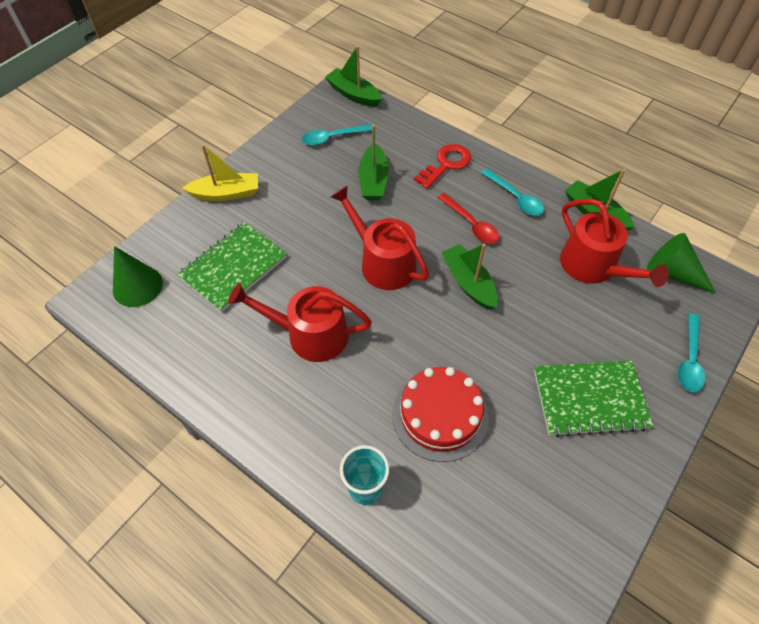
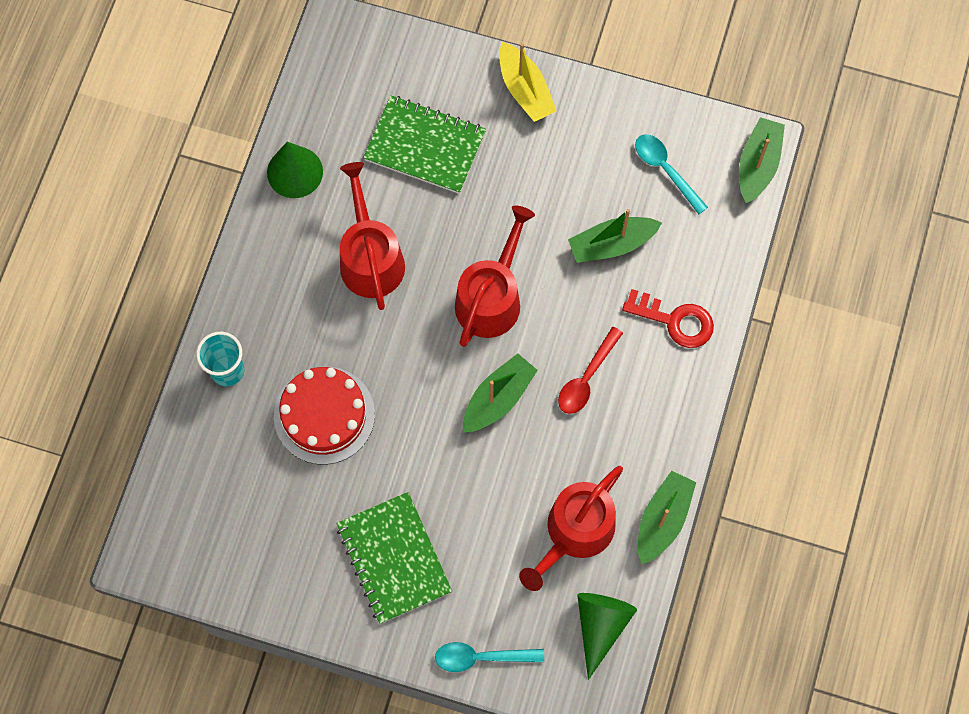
camera: 70 degrees right, 15 degrees up
green cone [113,246,163,307] -> green cone moved to [267,142,323,198]
turquoise spoon [481,168,544,216] -> none

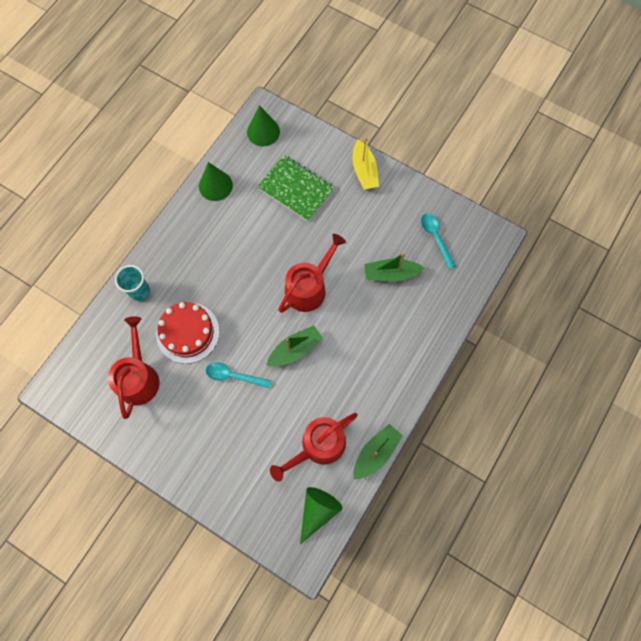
camera: 15 degrees right, 0 degrees up
green notebook [336,492,452,624] -> none
red watering can [340,162,405,310] -> red watering can moved to [108,316,159,419]
turquoise spoon [435,642,544,672] -> turquoise spoon moved to [206,362,272,389]
red spoon [558,327,623,414] -> none
red key [622,289,714,348] -> none
green boat [739,117,785,203] -> none
none -> green cone [247,105,280,146]

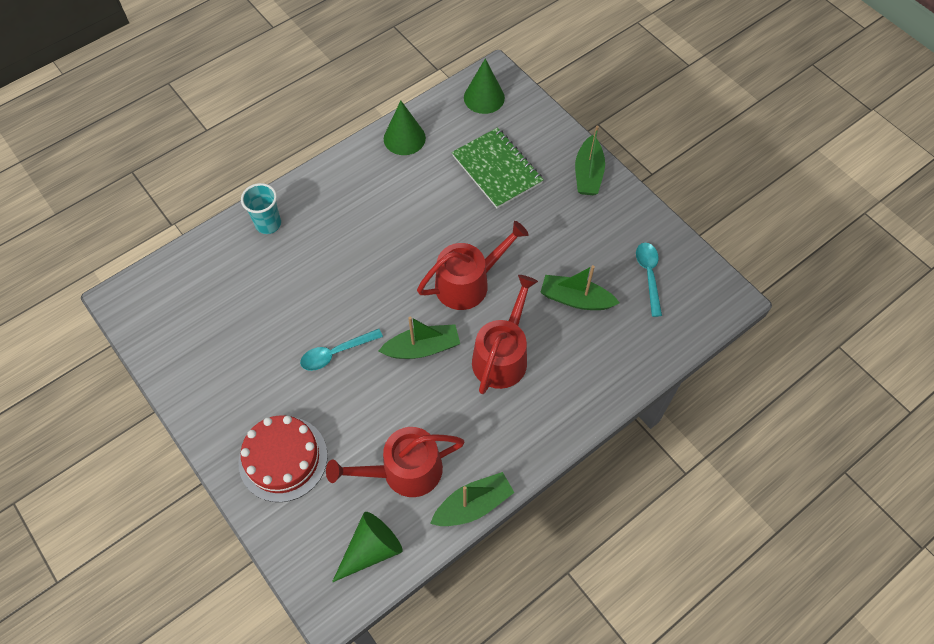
camera: 20 degrees right, 10 degrees down
red watering can [108,316,159,419] -> red watering can moved to [472,275,538,394]
red cake [156,302,220,364] -> red cake moved to [238,415,328,502]
turquoise spoon [206,362,272,389] -> turquoise spoon turned 60 degrees counterclockwise [300,329,383,371]
yellow boat [353,137,379,190] -> green boat [575,126,605,195]

